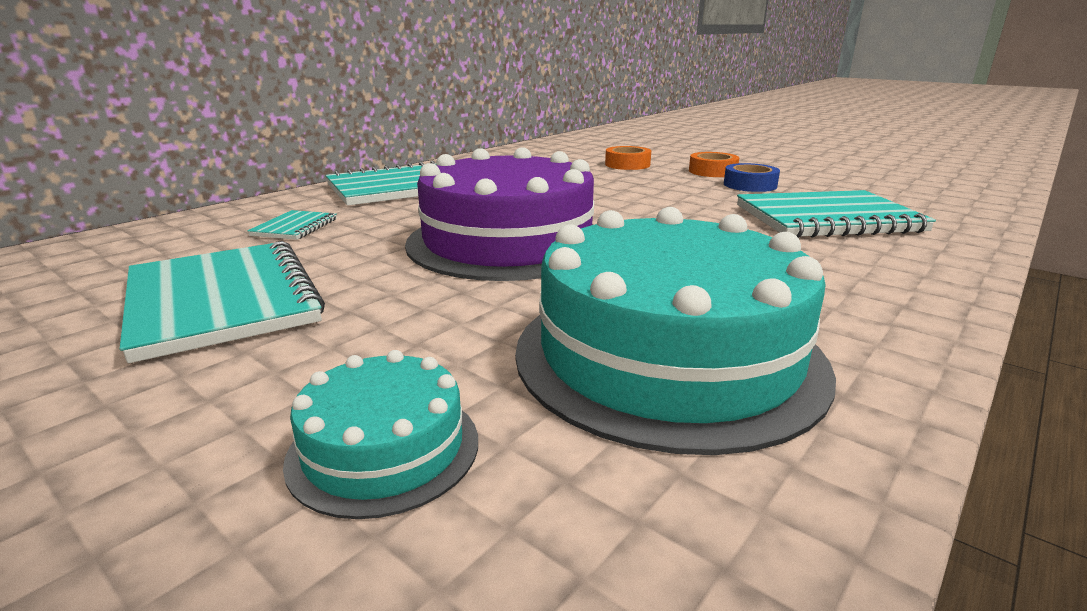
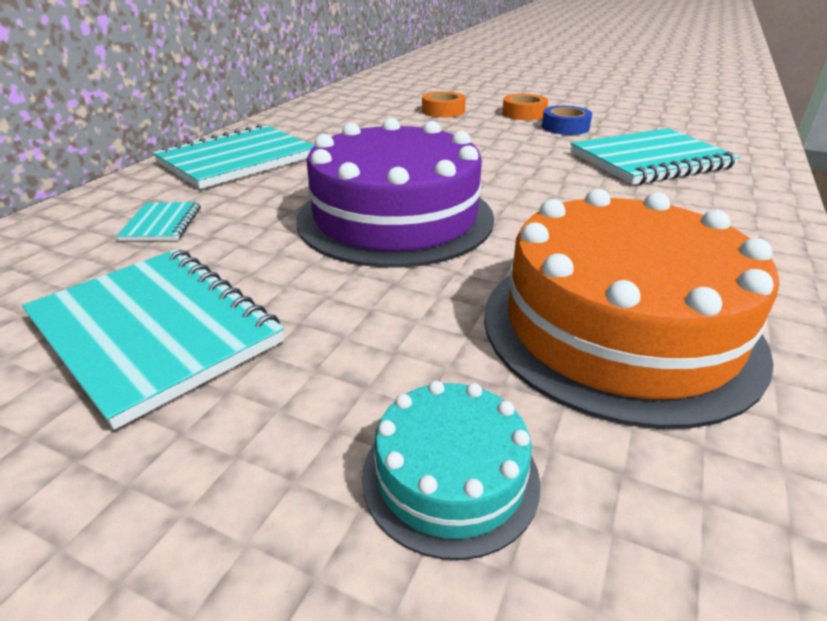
camera: 15 degrees left, 10 degrees up
turquoise cake [515,207,836,455] -> orange cake [484,189,779,429]

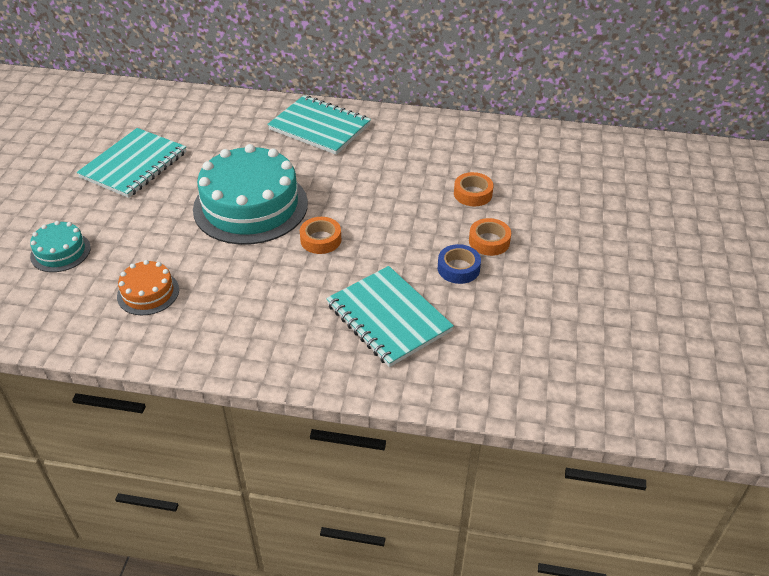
camera: 75 degrees right, 10 degrees up
turquoise notebook [116,202,201,241] -> none
purple cake [296,118,494,268] -> turquoise cake [193,144,308,245]
orange cake [484,189,779,429] -> orange cake [117,260,179,315], size x0.48
none -> orange tape [300,217,341,254]

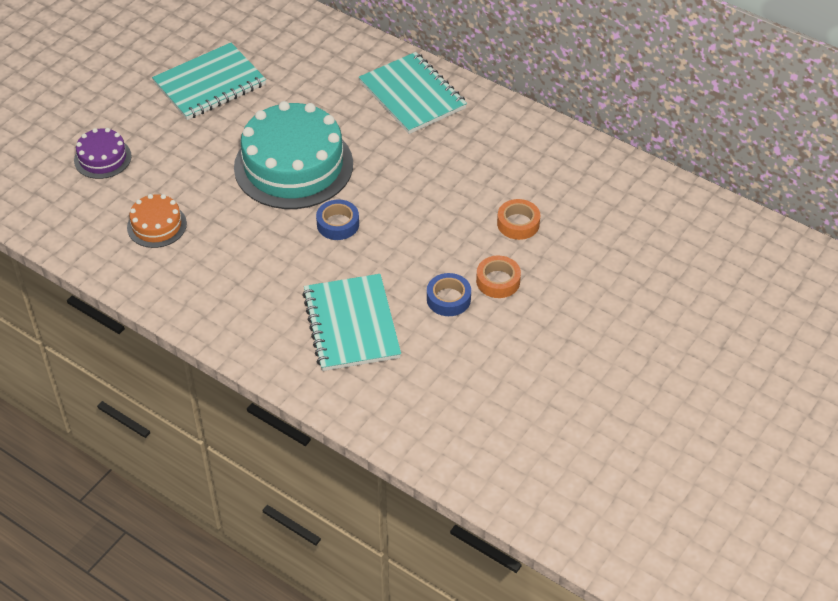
camera: 25 degrees right, 5 degrees up
turquoise cake [30,221,91,272] -> purple cake [74,128,132,179]
orange tape [300,217,341,254] -> blue tape [316,199,359,240]

